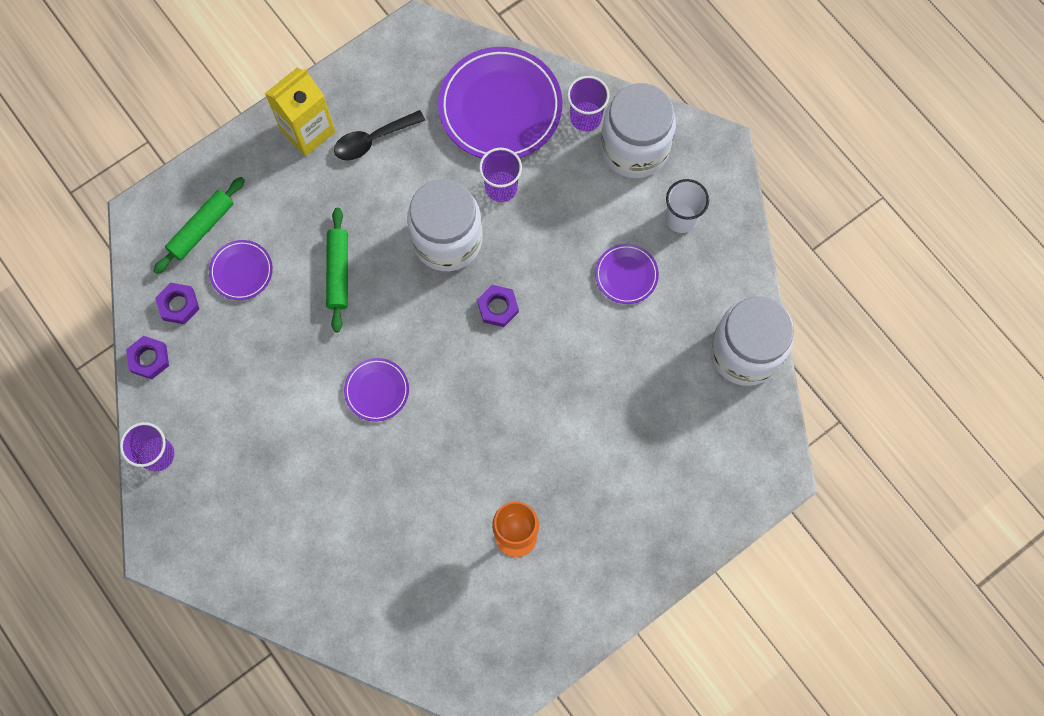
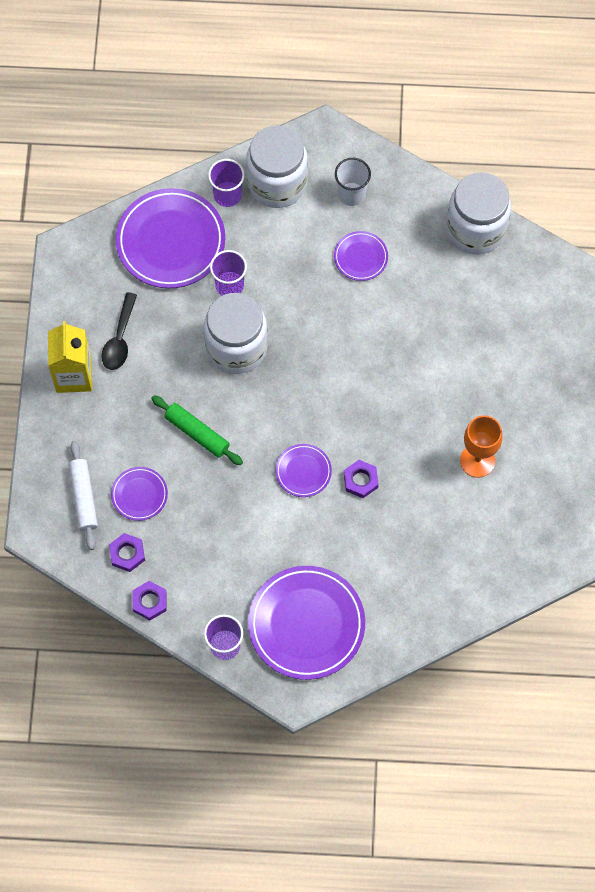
camera: 50 degrees left, 5 degrees down
green rolling pin [153,177,245,274] -> white rolling pin [68,441,98,550]
purple nut [477,285,519,327] -> purple nut moved to [344,460,379,498]
none -> purple plate [248,566,365,680]

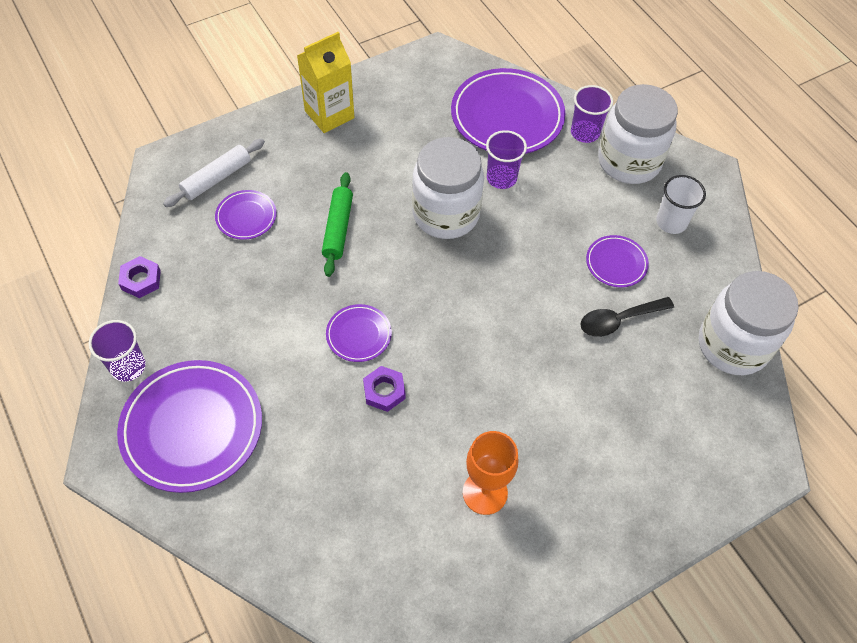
camera: 55 degrees right, 10 degrees down
black spoon [101,292,137,370] -> black spoon moved to [580,297,674,337]
purple nut [109,533,145,572] -> none

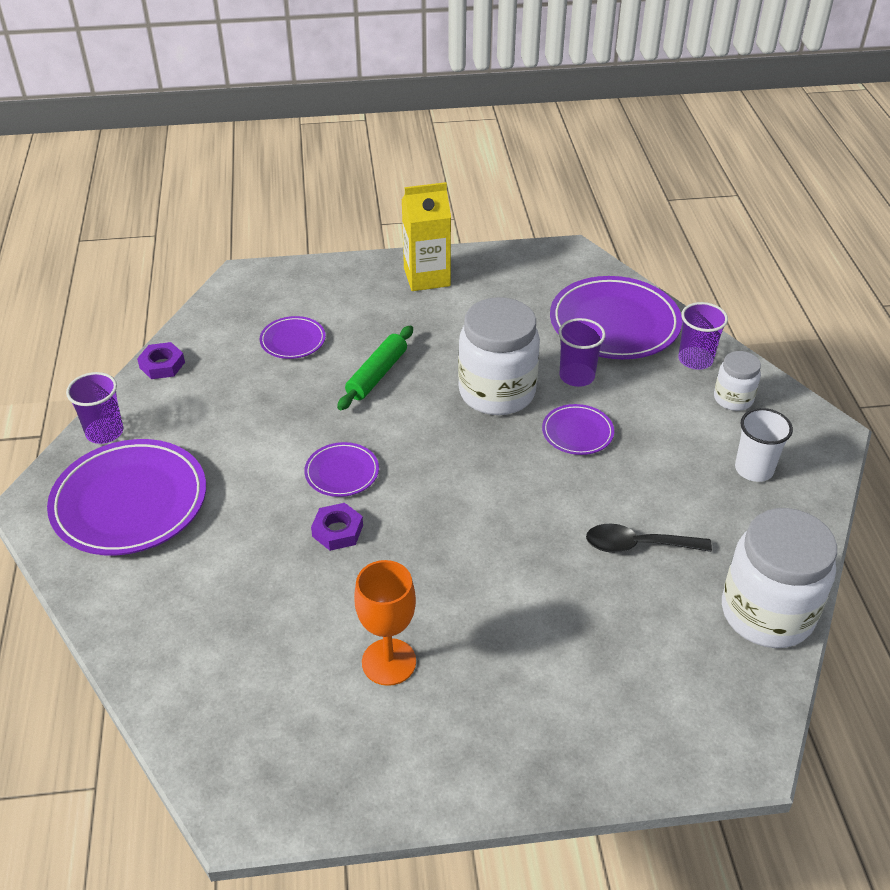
camera: 25 degrees right, 15 degrees down
white rolling pin [163,139,265,207] -> none
purple plate [586,235,649,287] -> purple plate moved to [542,404,614,455]
white jar [598,84,678,184] -> white jar [714,351,761,411], size x0.51

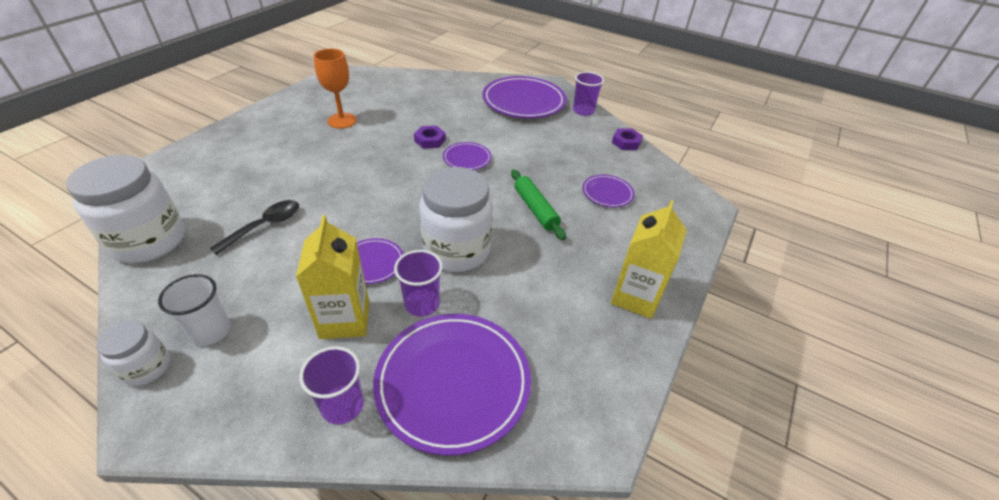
camera: 125 degrees right, 0 degrees up
white jar [714,351,761,411] -> white jar moved to [96,320,170,386]
none -> yellow carton [296,215,369,339]

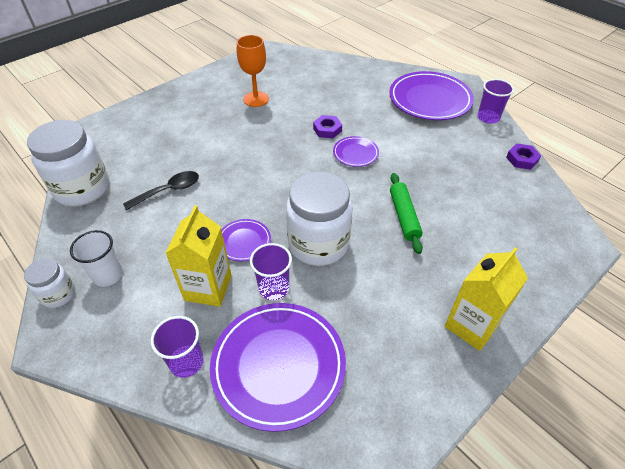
camera: 20 degrees right, 5 degrees up
purple plate [582,175,634,207] -> none

